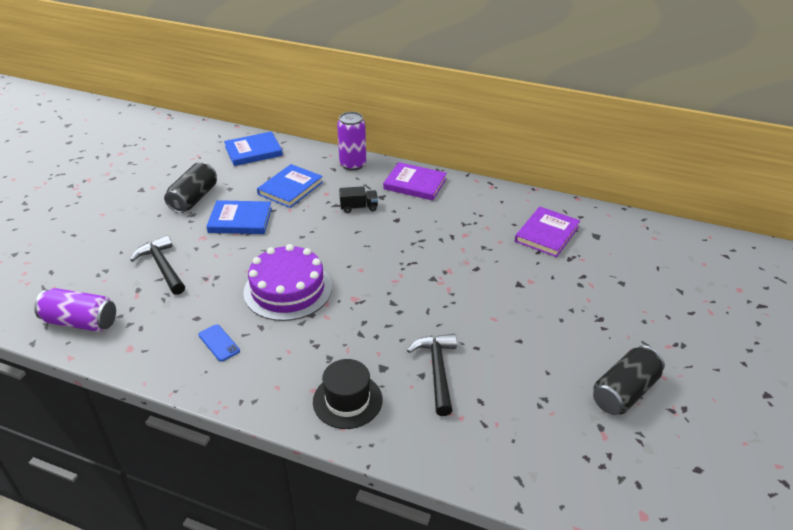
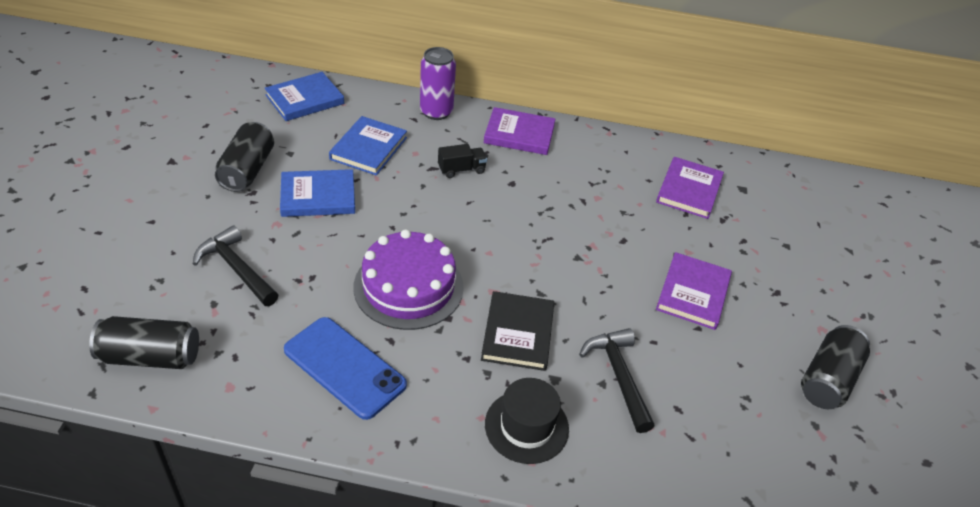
camera: 15 degrees left, 5 degrees up
purple can [34,288,116,332] -> black can [89,316,199,369]
blue phone [198,324,240,362] -> blue phone [284,317,407,420], size x2.06
none -> black book [481,291,554,371]
none -> purple book [656,252,732,330]

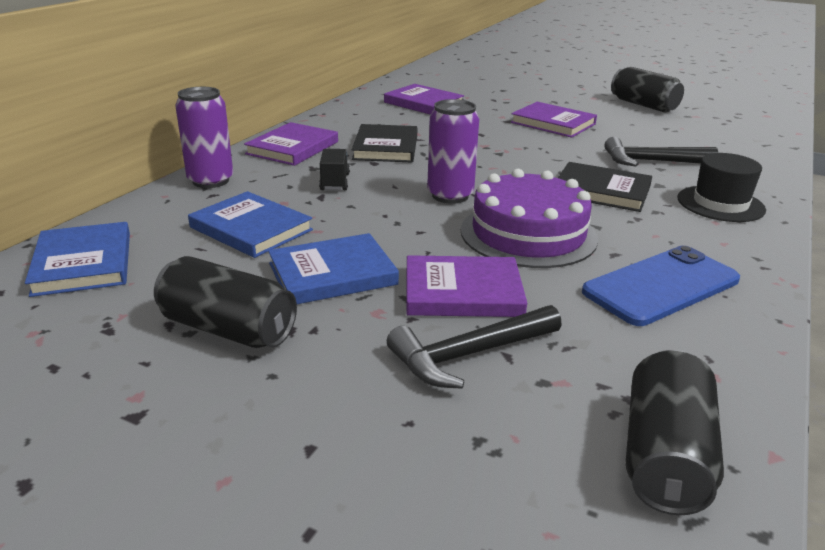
camera: 70 degrees left, 15 degrees down
blue book [280,169,355,217] -> blue book turned 60 degrees clockwise [268,233,399,304]
none -> black book [352,124,417,163]
none -> purple book [406,255,527,317]
none -> purple can [427,99,479,204]

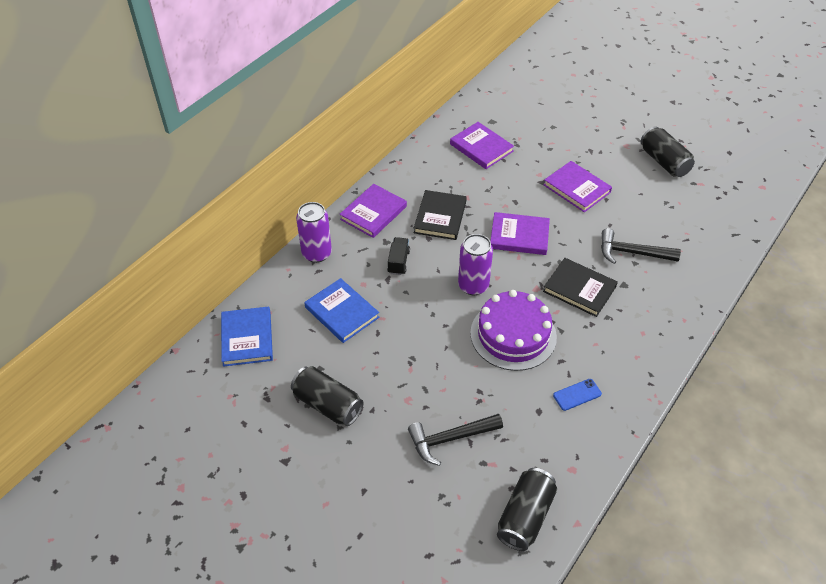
camera: 10 degrees right, 20 degrees up
blue book [268,233,399,304] -> none
purple book [406,255,527,317] -> purple book moved to [490,212,550,255]
blue phone [582,246,740,326] -> blue phone [553,379,602,411], size x0.49
black hat [677,153,766,222] -> none

